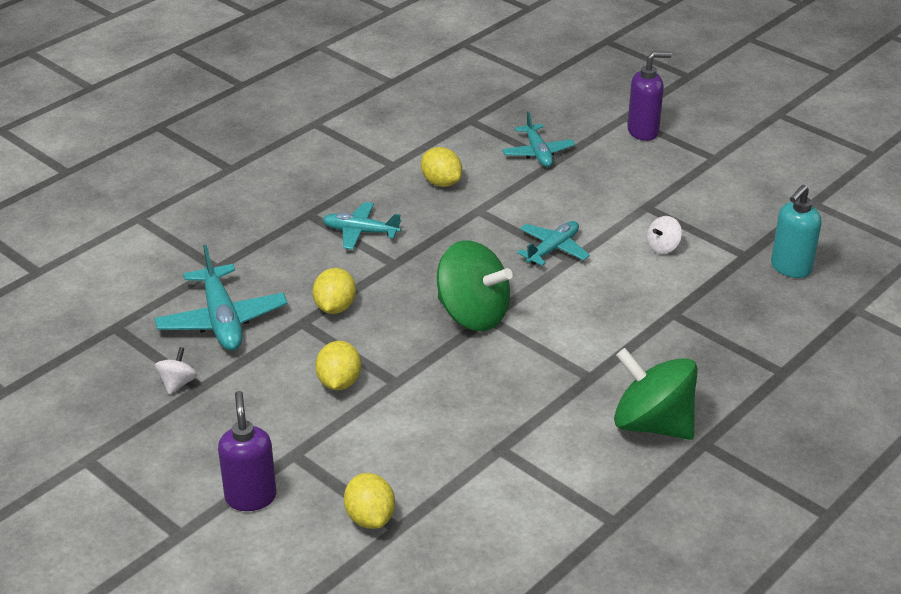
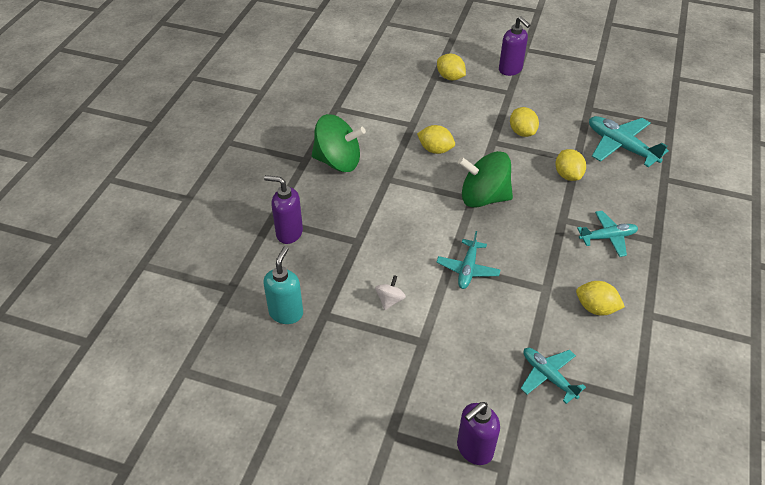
camera: 155 degrees right, 10 degrees up
white spinning top [155,347,197,395] -> none
none -> purple soap dispenser [264,175,303,244]
none -> yellow lemon [417,125,455,154]

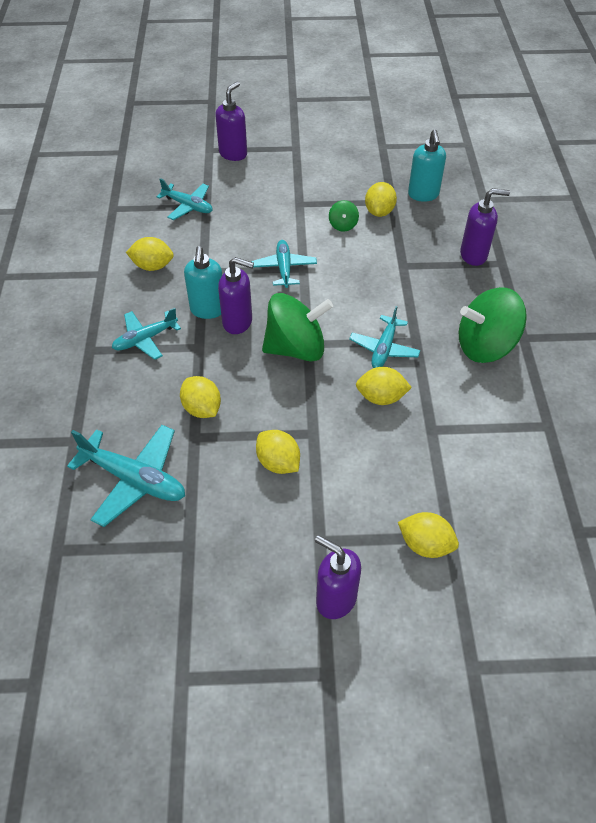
camera: 160 degrees right, 5 degrees up
white spinning top [375,275,406,310] -> green spinning top [329,200,359,232]
none -> turquoise soap dispenser [184,246,222,319]
none -> purple soap dispenser [218,257,254,334]
none -> turquoise plane [349,306,421,368]
none -> yellow lemon [365,182,397,217]

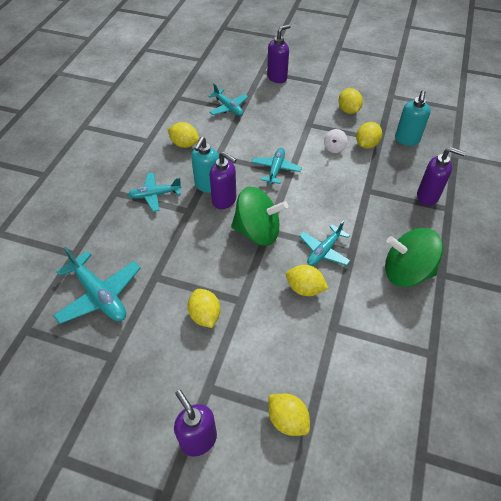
camera: 20 degrees right, 0 degrees up
yellow lemon [180,376,221,418] -> yellow lemon moved to [339,88,363,114]
green spinning top [329,200,359,232] -> white spinning top [324,129,348,153]

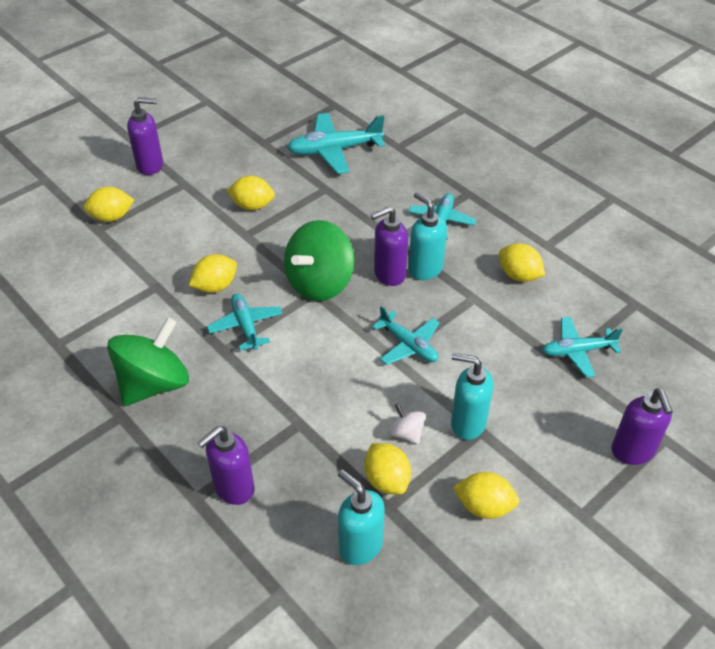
camera: 120 degrees right, 5 degrees down
yellow lemon [168,122,199,148] -> yellow lemon turned 75 degrees clockwise [499,243,545,282]
none -> turquoise soap dispenser [451,353,493,440]

